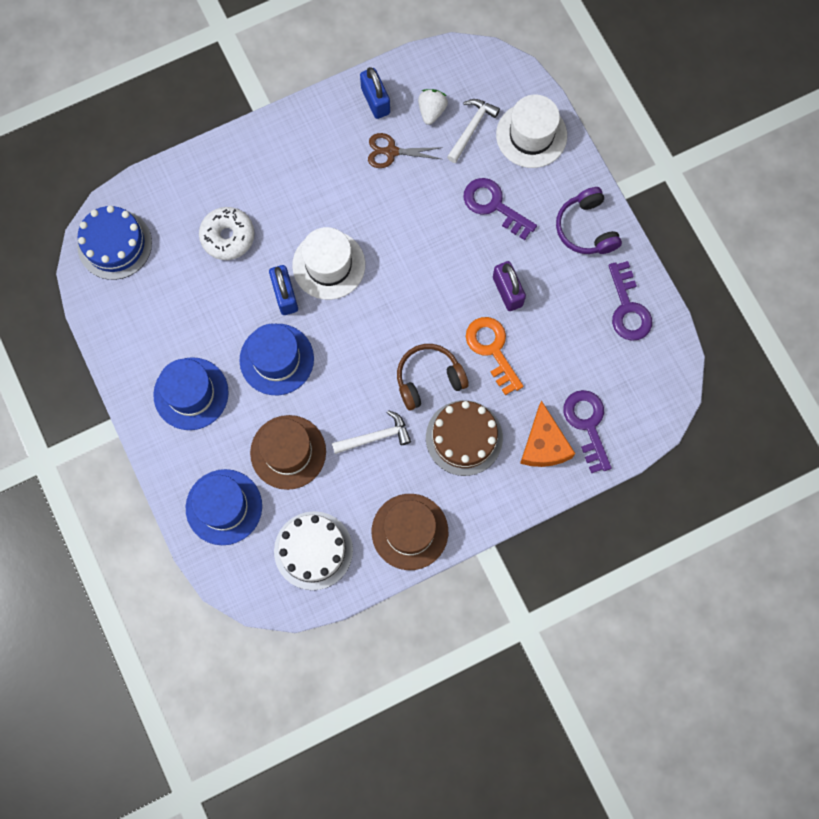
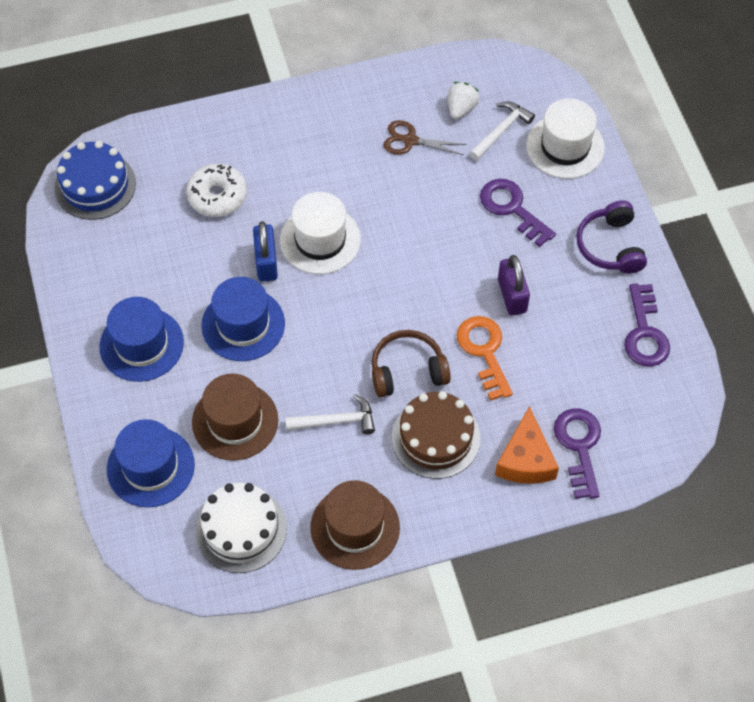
camera: 10 degrees right, 15 degrees down
blue padlock [360,67,390,119] -> none

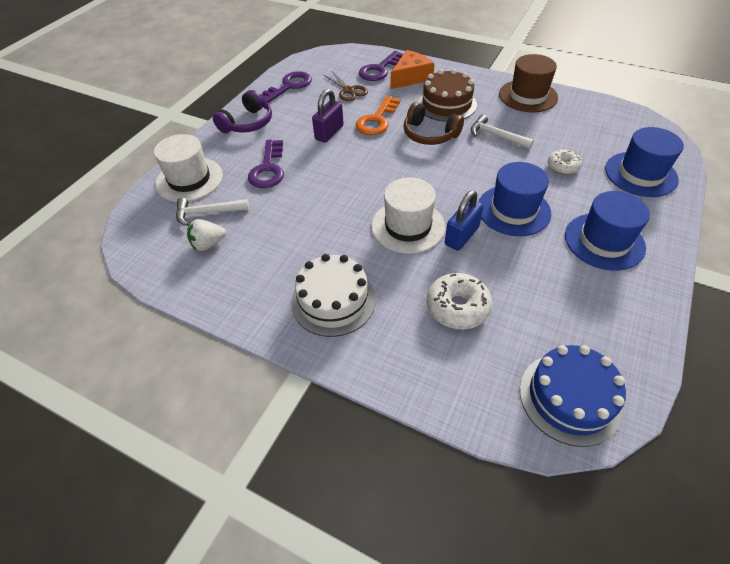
camera: 135 degrees left, 10 degrees down
brown hat [192,374,278,461] -> white donut [548,150,582,175]
white cake [195,483,287,573] -> white cake moved to [291,254,376,337]
brown scissors [383,120,467,155] -> brown scissors moved to [324,71,368,101]

